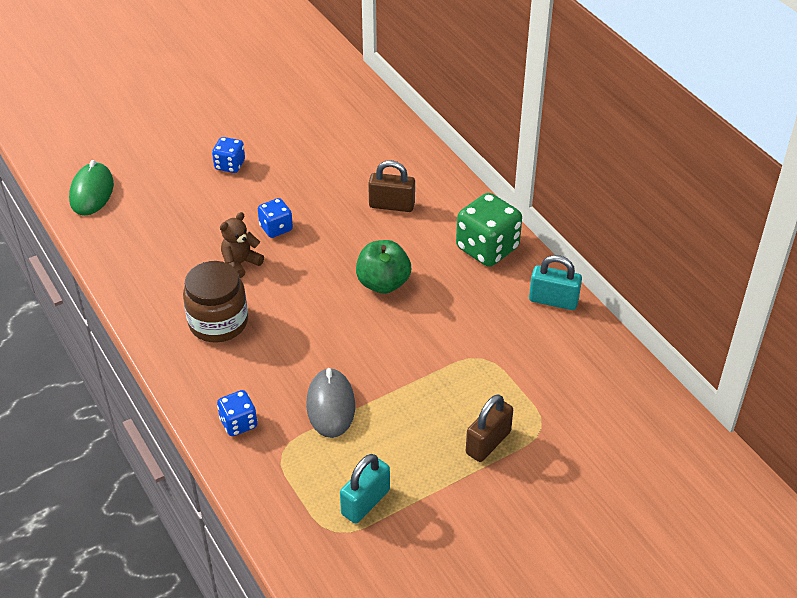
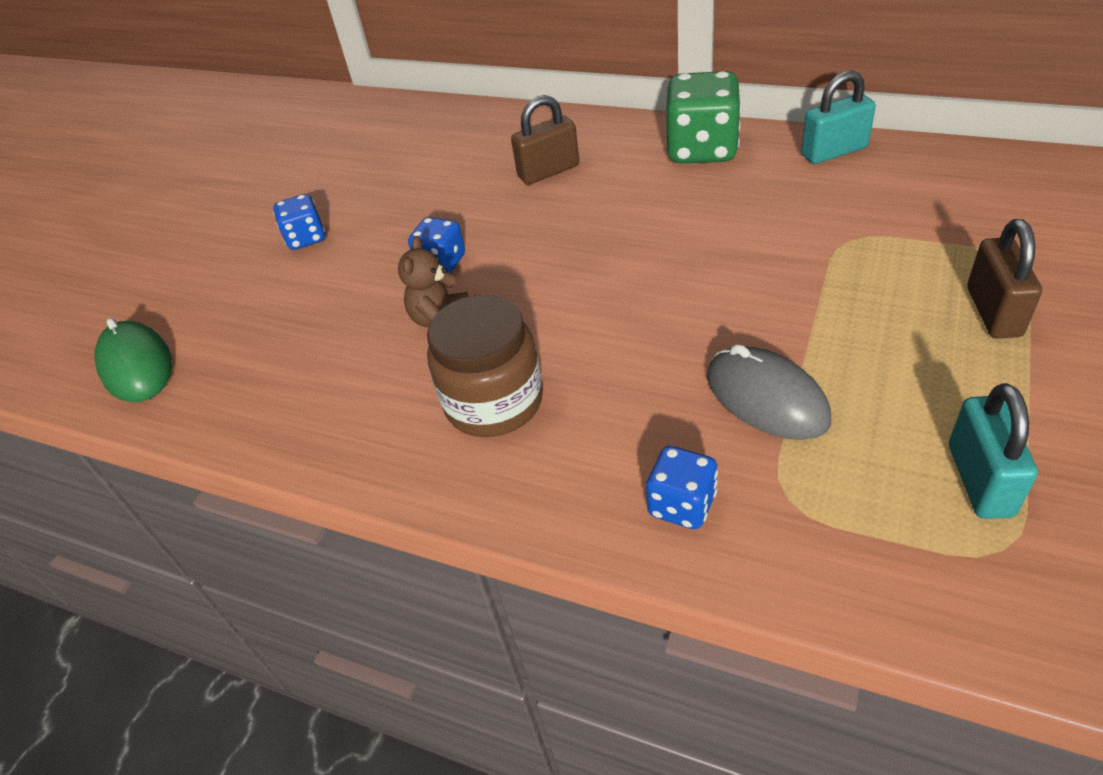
camera: 30 degrees left, 0 degrees up
green apple [356,240,411,294] -> none

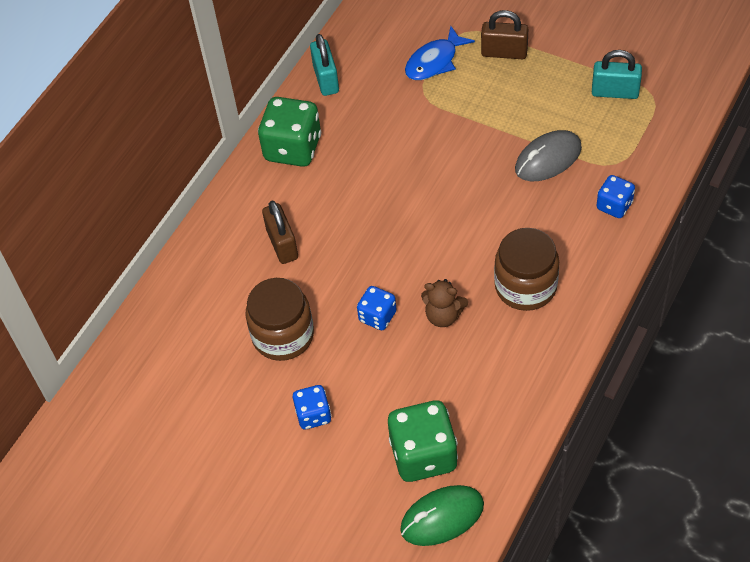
camera: 85 degrees left, 10 degrees up
none -> brown jar [245,278,314,361]
none -> green dice [388,400,458,482]
none -> blue fish [405,26,475,80]

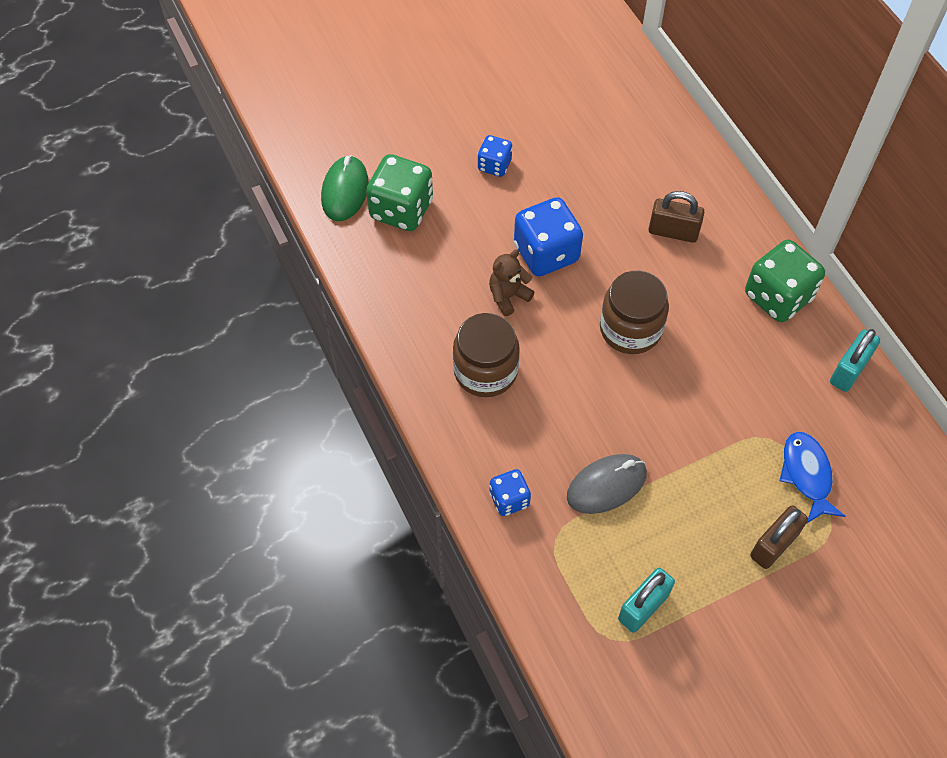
camera: 120 degrees right, 5 degrees up
brown jar [245,278,314,361] -> brown jar moved to [600,271,669,354]
turquoise padlock [310,34,339,96] -> turquoise padlock turned 75 degrees counterclockwise [830,329,880,392]
blue dice [357,286,396,330] -> blue dice [514,197,583,276], size x1.79
grey mouse [515,130,582,181] -> grey mouse turned 60 degrees clockwise [567,454,647,514]

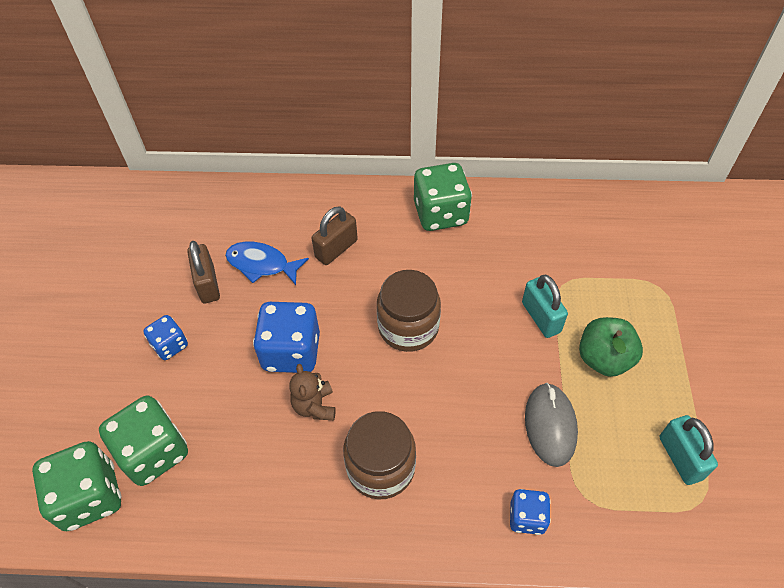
camera: 60 degrees left, 5 degrees down
green mouse [321,155,368,221] -> green dice [32,441,121,531]
brown padlock [750,505,808,569] -> brown padlock moved to [187,241,220,303]
blue fish [780,432,845,524] -> blue fish moved to [225,242,309,285]
turquoise padlock [830,329,880,392] -> turquoise padlock moved to [522,275,568,338]
none -> green apple [579,317,643,377]

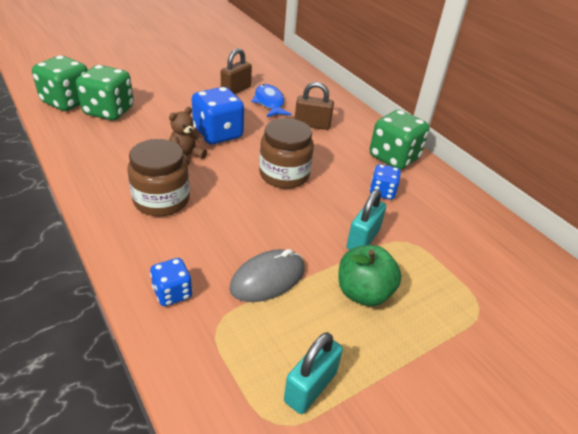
camera: 50 degrees right, 15 degrees down
blue dice [143,315,188,360] -> blue dice moved to [370,164,401,200]

